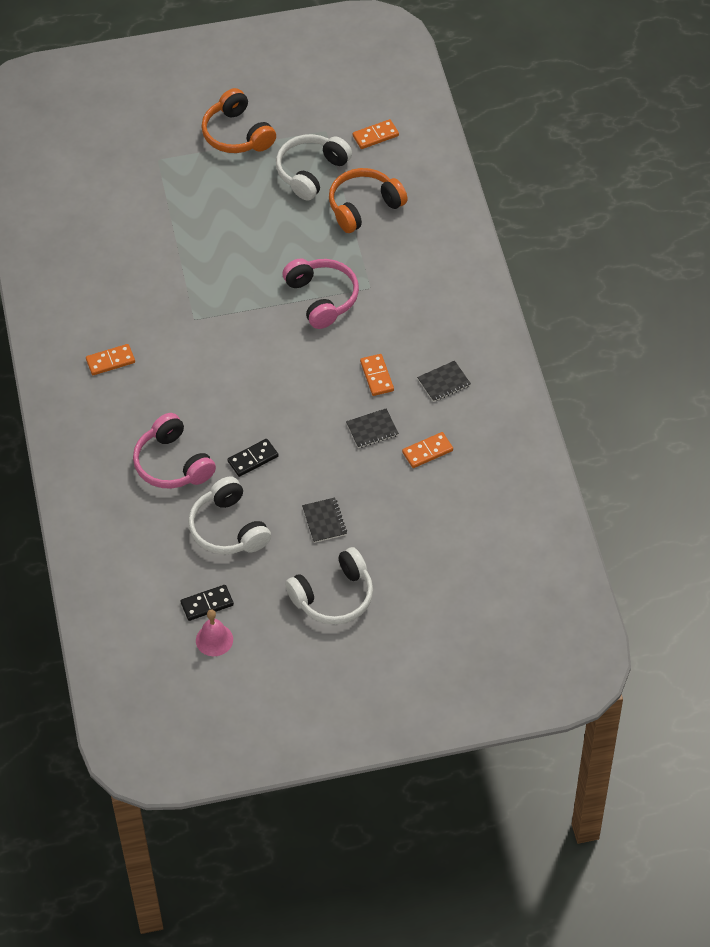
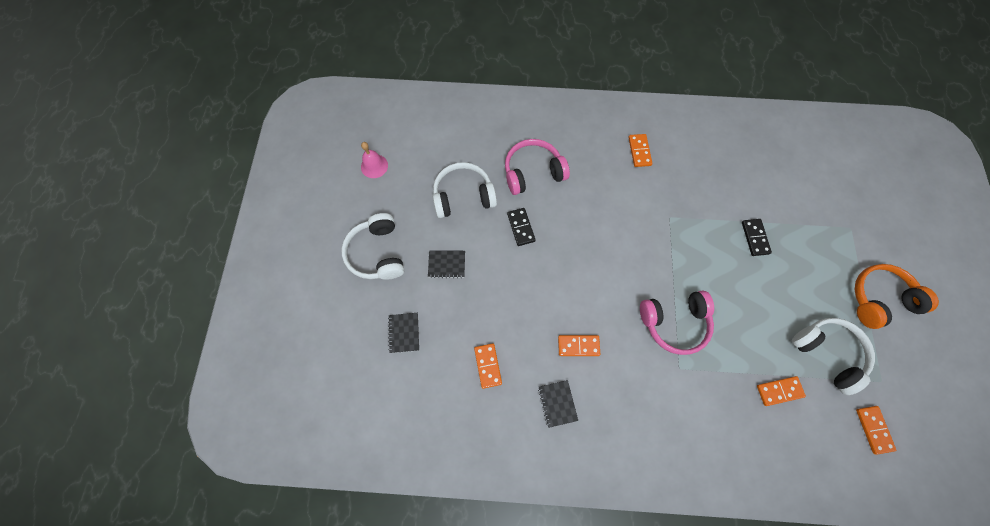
camera: 105 degrees right, 15 degrees up
black domino [181,585,234,621] -> black domino moved to [742,219,772,256]
orange headphones [329,168,408,233] -> orange domino [757,376,806,406]
black notebook [346,408,399,448] -> black notebook moved to [388,313,419,353]

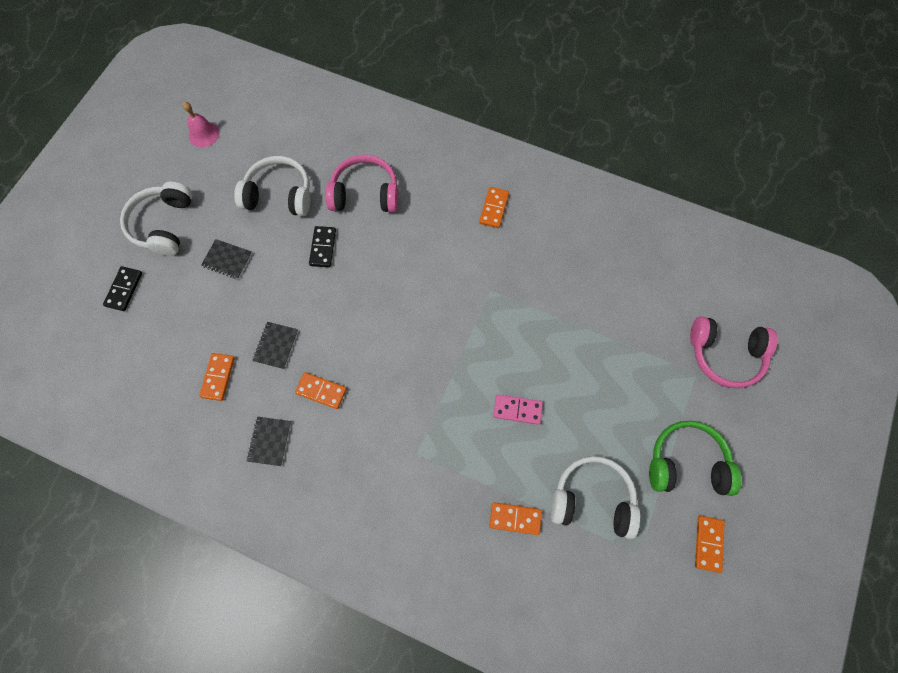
camera: 20 degrees right, 0 degrees up
black notebook [388,313,419,353] -> black notebook moved to [252,322,298,369]
pink headphones [640,291,714,355] -> pink headphones moved to [690,316,778,388]
black domino [742,219,772,256] -> black domino moved to [103,266,142,311]
white headphones [792,318,875,395] -> white headphones turned 60 degrees counterclockwise [551,456,640,539]
orange headphones [855,264,939,329] -> green headphones [649,421,742,496]
orange domino [856,406,896,455] -> orange domino moved to [695,516,725,573]
none -> pink domino [493,394,543,425]

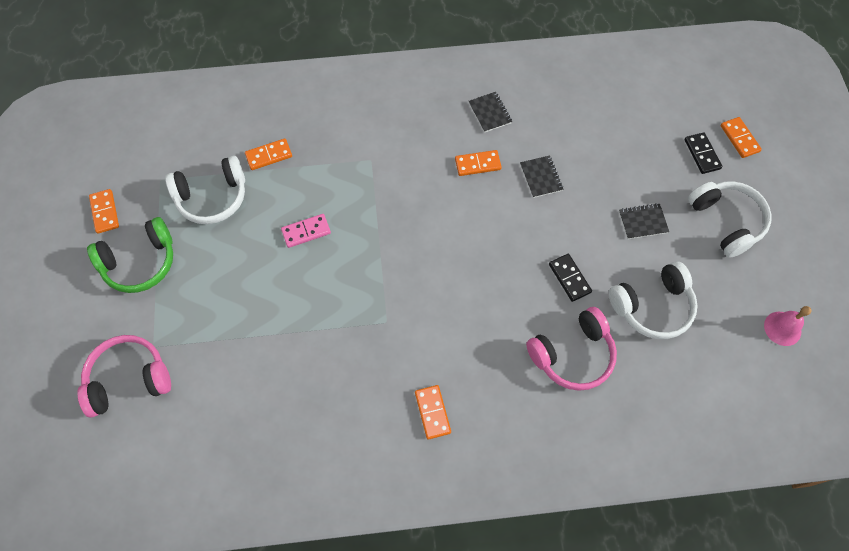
camera: 150 degrees right, 5 degrees down
orange domino [199,353,235,401] -> orange domino moved to [721,117,762,158]

